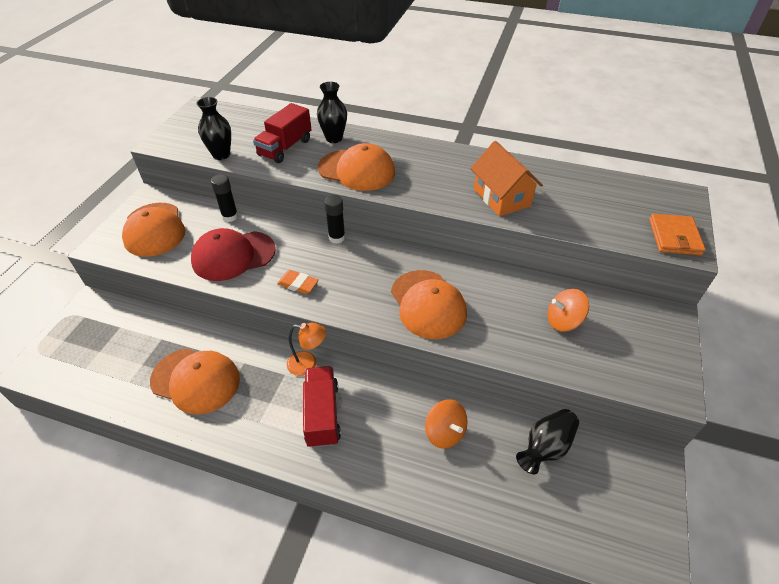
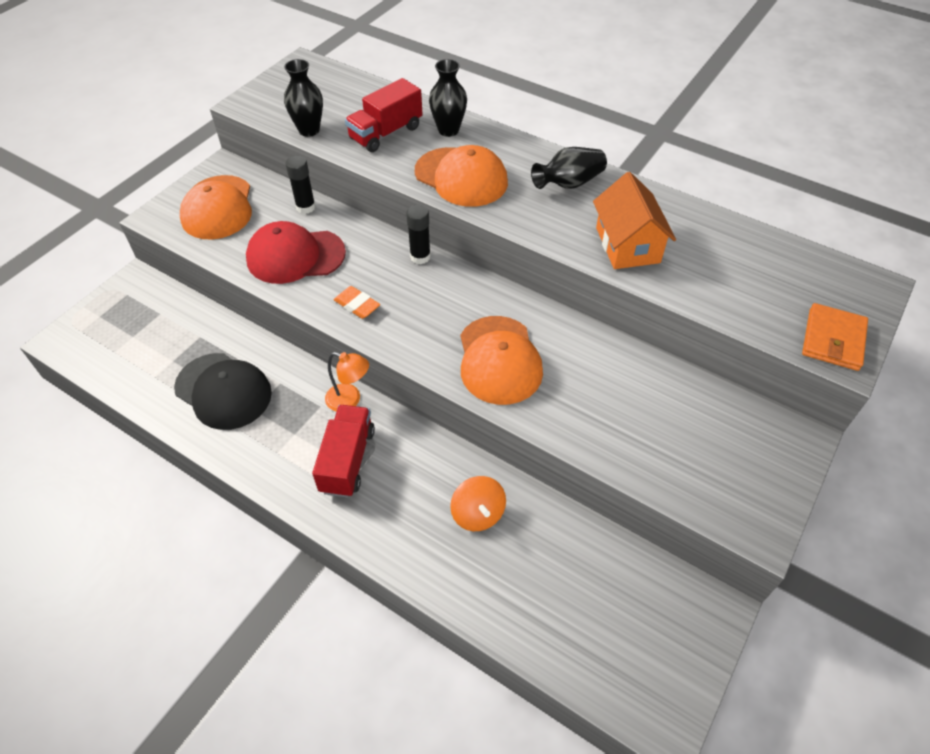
camera: 15 degrees right, 5 degrees up
orange cap [150,348,240,414] -> black cap [174,353,272,430]
black vase [516,409,579,474] -> black vase moved to [531,147,607,189]
orange spinning top [548,289,589,332] -> none

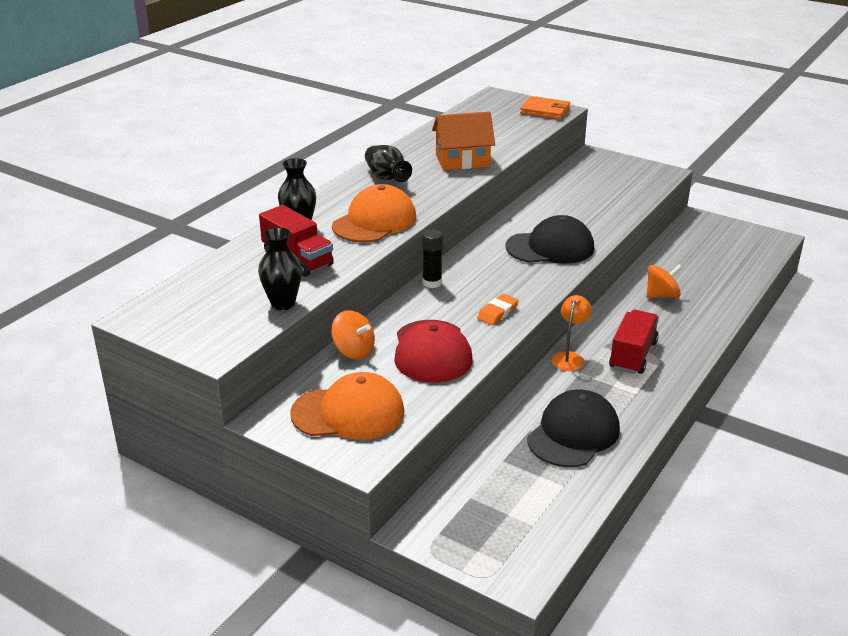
camera: 90 degrees left, 20 degrees down
black glue stick [286,156,316,214] -> orange spinning top [331,310,375,359]
red truck [312,405,375,497] -> red truck turned 105 degrees clockwise [609,310,659,374]
orange cap [460,316,543,405] -> black cap [505,215,594,264]

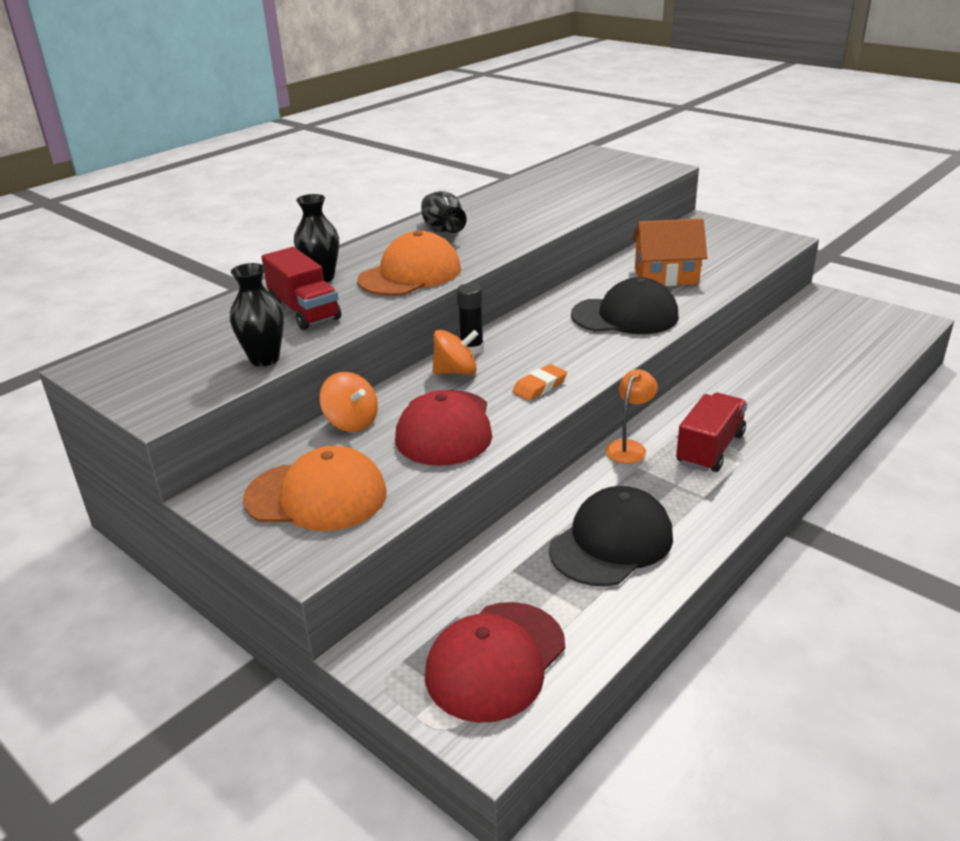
camera: 10 degrees right, 0 degrees up
orange house [432,112,495,170] -> orange house moved to [632,219,707,286]
orange wallet [520,96,570,120] -> none
orange spinning top [646,265,682,298] -> orange spinning top moved to [433,330,479,375]
none -> red cap [425,602,565,723]

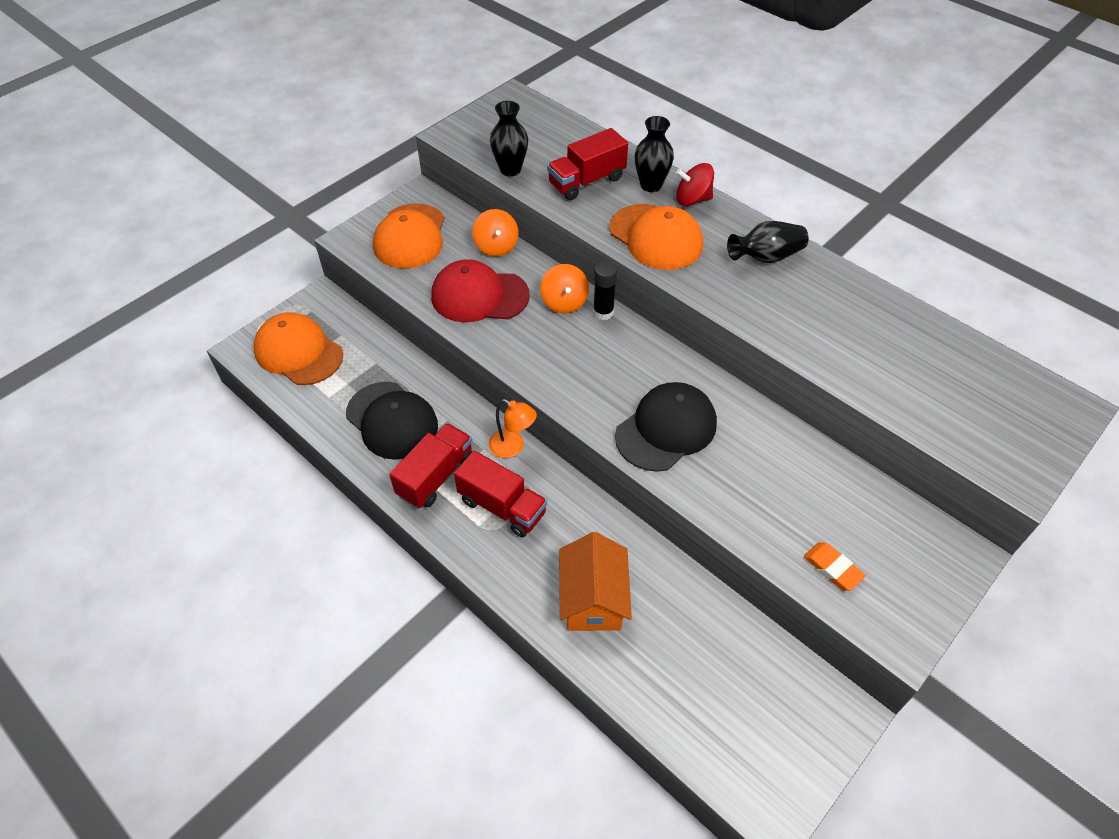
camera: 90 degrees right, 20 degrees up
orange spinning top [320,372,378,432] -> orange spinning top turned 60 degrees counterclockwise [472,209,519,257]
red cap [425,602,565,723] -> orange cap [253,312,343,385]
orange eraser [512,364,567,401] -> orange eraser moved to [804,542,866,591]
black cap [571,277,679,334] -> black cap turned 135 degrees counterclockwise [615,382,717,472]
orange house [632,219,707,286] -> orange house moved to [559,532,632,631]
none -> red truck [389,423,472,508]
none -> red spinning top [676,163,714,206]

